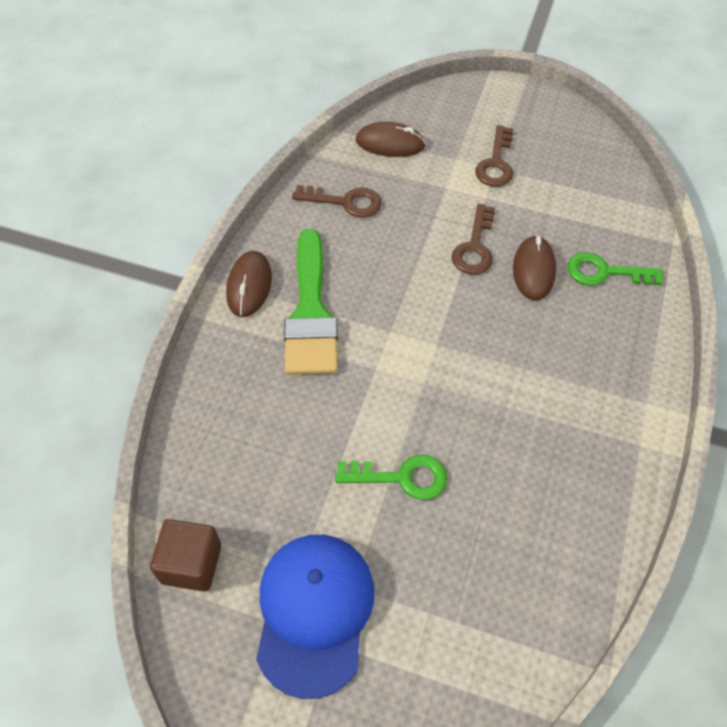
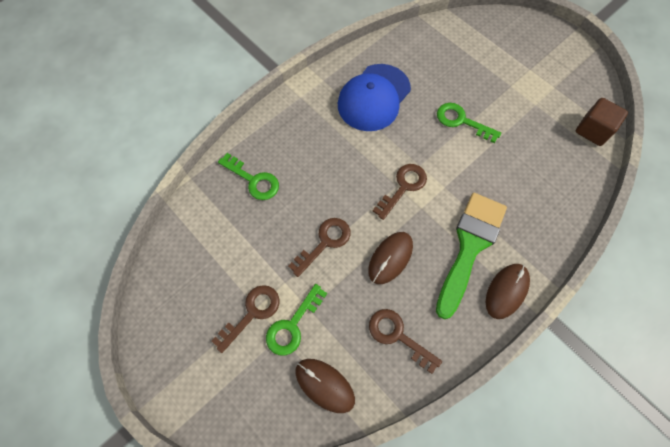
camera: 150 degrees left, 10 degrees up
blue cap [256,535,374,699] -> blue cap moved to [338,64,411,131]
brown mouse [513,235,556,300] -> brown mouse moved to [368,232,413,284]
none -> green key [266,284,327,356]
none -> brown key [373,164,427,220]

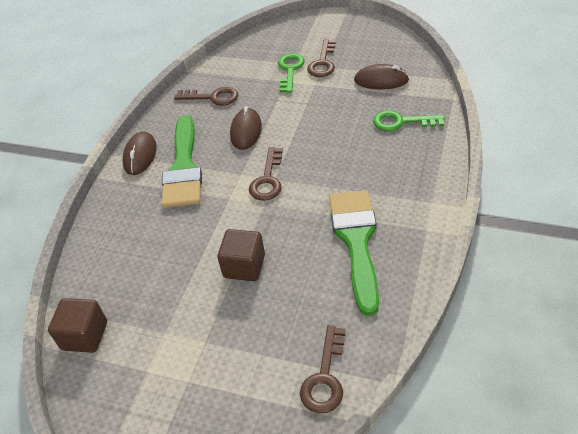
camera: 155 degrees right, 20 degrees down
brown key [288,218,351,277] -> brown key moved to [300,325,346,413]
brown mouse [296,359,355,413] -> brown mouse moved to [354,64,409,89]
blue cap [338,64,411,131] -> green brush [329,190,379,316]
green key [437,103,501,143] -> brown cube [217,229,265,281]

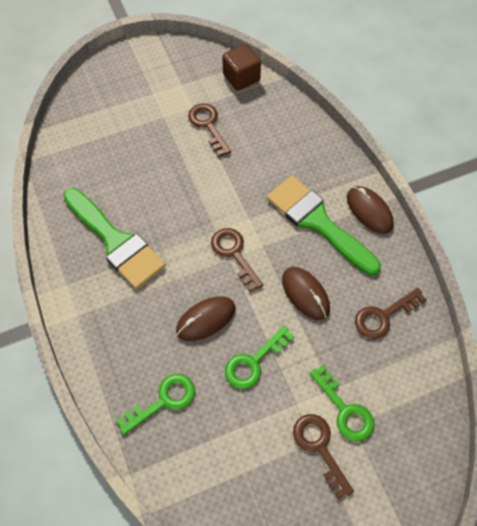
camera: 135 degrees right, 15 degrees up
brown cube [217,229,265,281] -> none
brown key [300,325,346,413] -> brown key moved to [188,103,231,157]
brown mouse [354,64,409,89] -> brown mouse moved to [176,296,235,341]
none -> green key [225,325,294,389]

